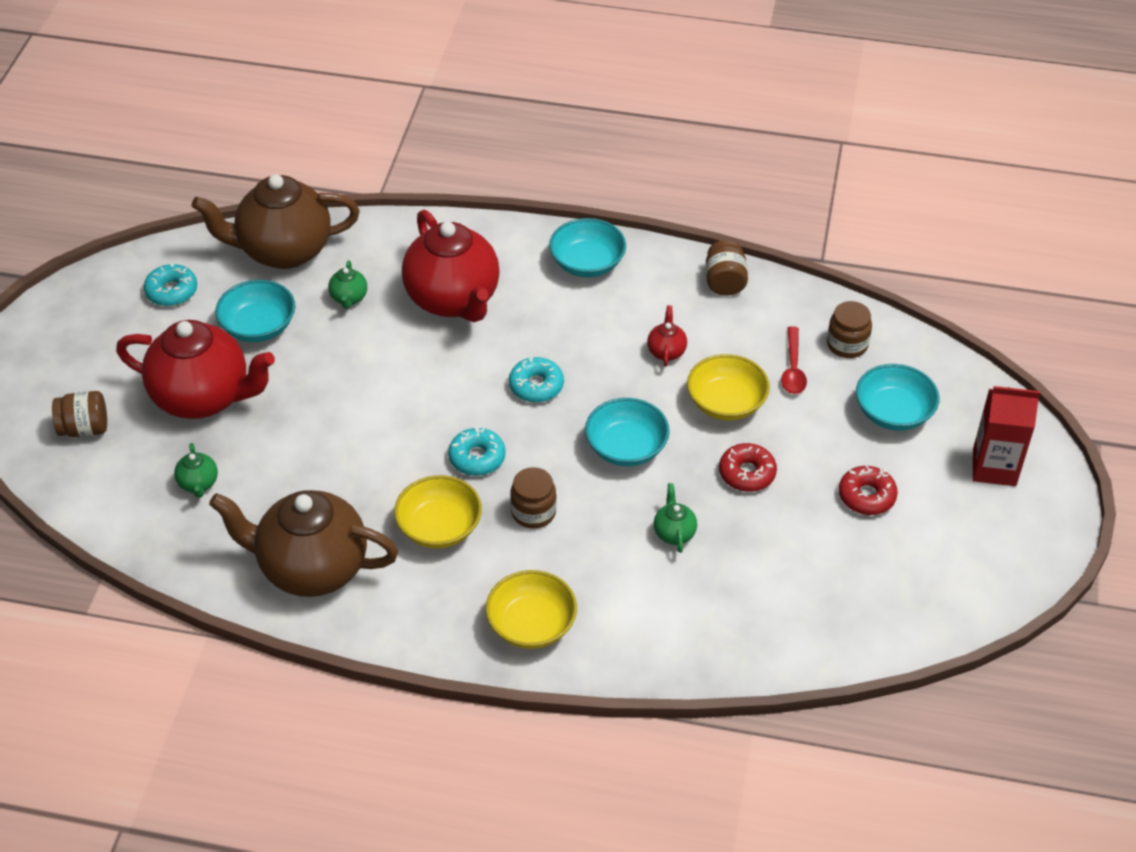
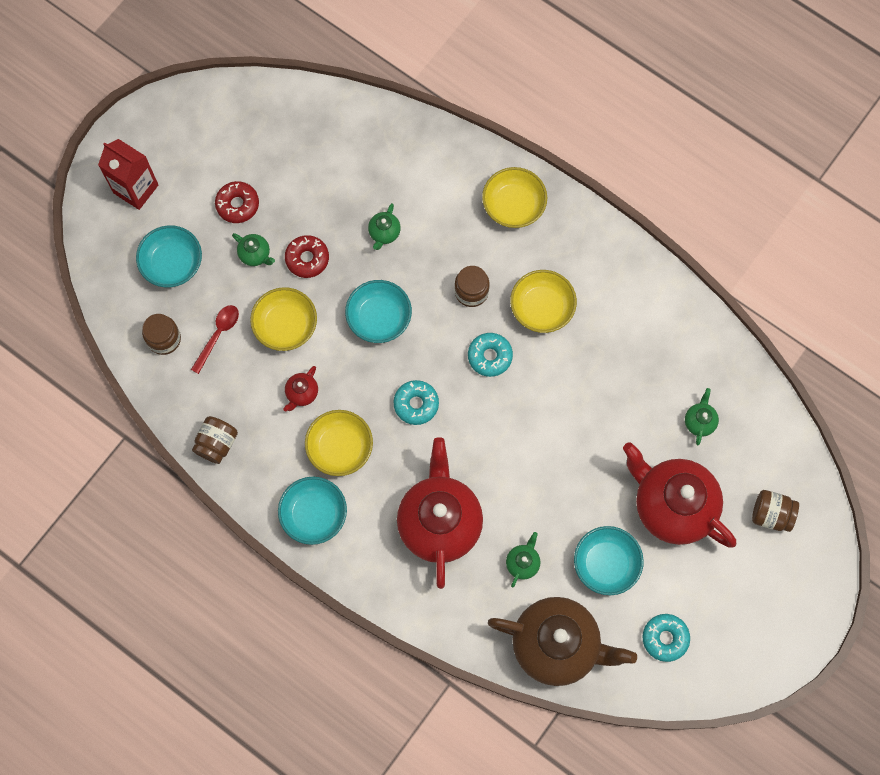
camera: 155 degrees left, 25 degrees up
brown teapot [209,490,398,597] -> none
none -> green teapot [232,233,275,266]
none -> yellow bowl [305,410,373,476]

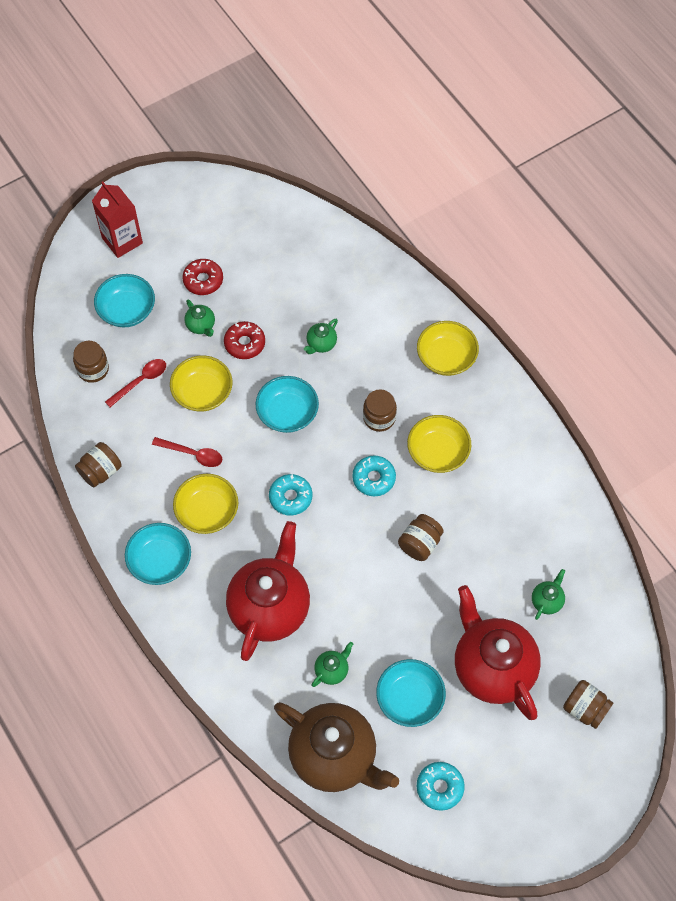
camera: 20 degrees right, 10 degrees down
red teapot [283,366,318,411] -> red spoon [152,437,222,467]
none -> brown jar [398,514,444,561]

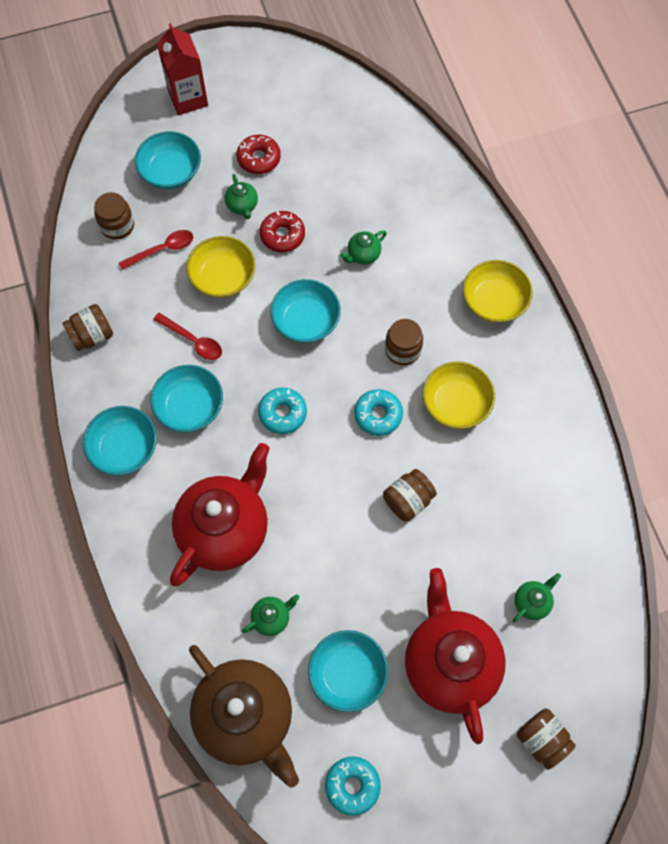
camera: 15 degrees right, 5 degrees up
yellow bowl [173,474,238,534] -> turquoise bowl [151,365,223,432]

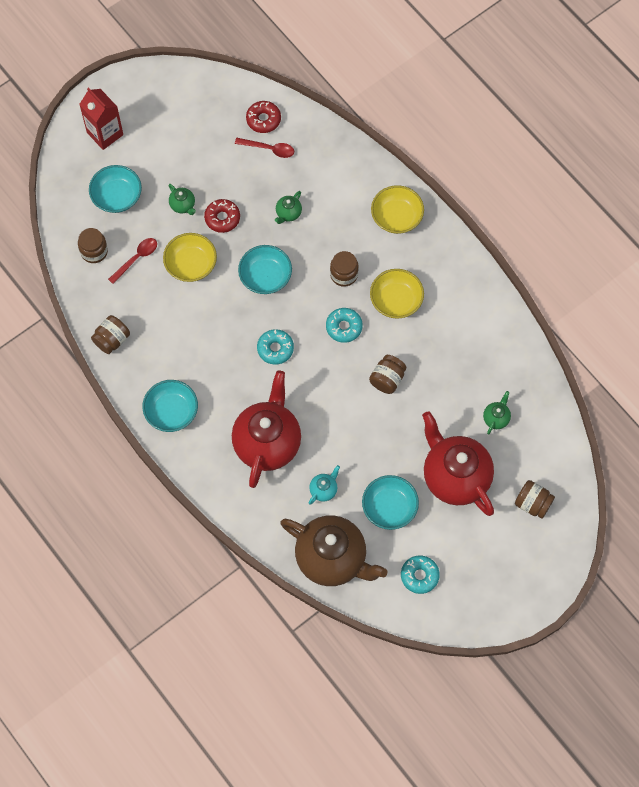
camera: 20 degrees left, 0 degrees up
turquoise bowl [151,365,223,432] -> none
red spoon [153,313,222,360] -> red spoon moved to [235,138,294,158]
red donut [237,135,281,174] -> red donut moved to [246,101,281,133]
green teapot [242,594,300,636] -> turquoise teapot [309,465,340,505]

